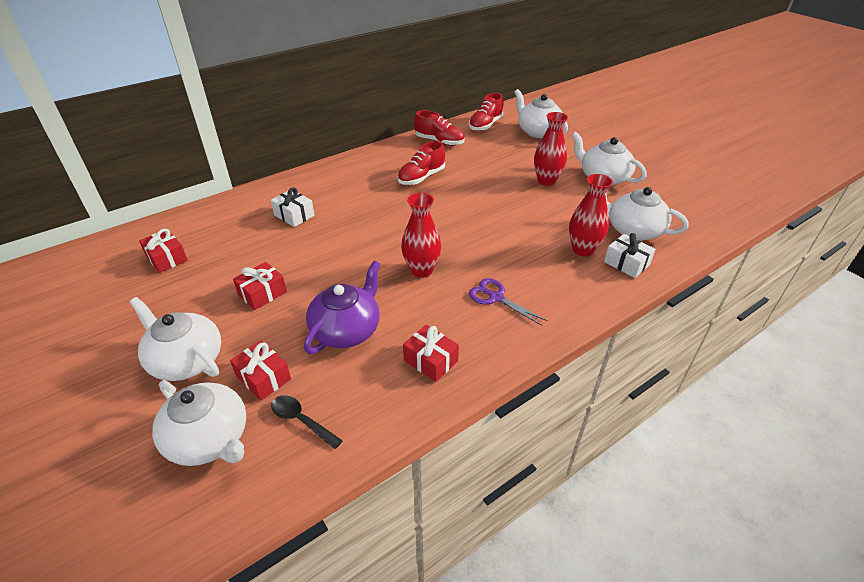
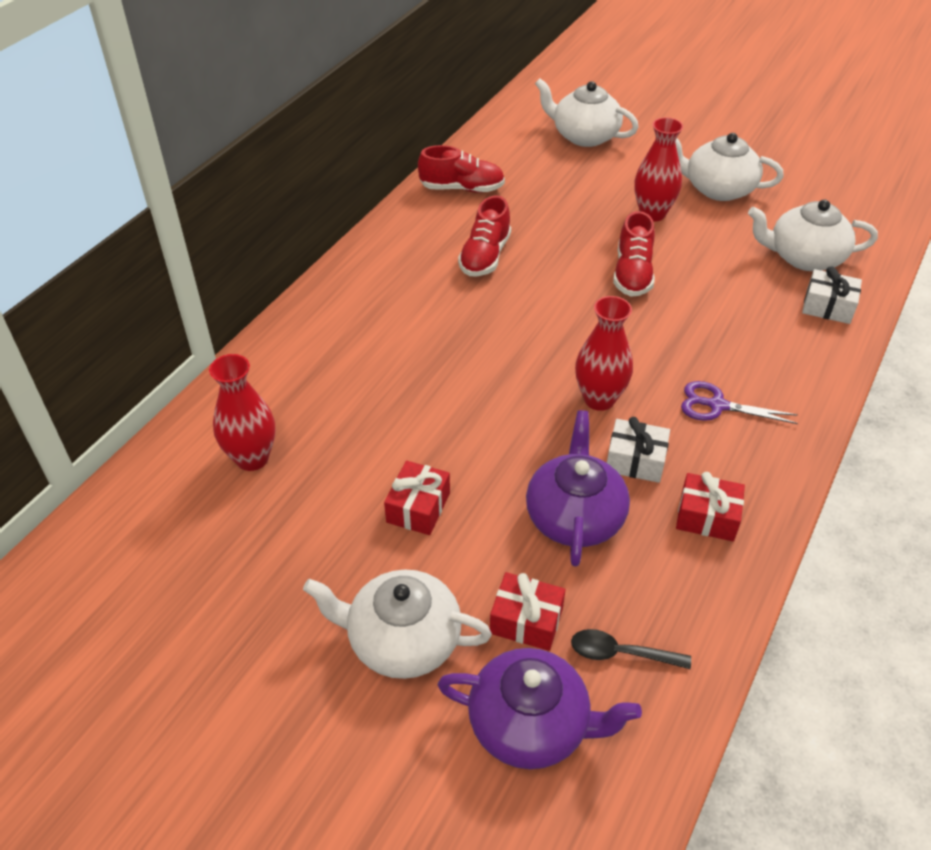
camera: 25 degrees left, 5 degrees up
red gift [139,229,188,273] -> none
white teapot [152,380,246,466] -> purple teapot [438,648,642,769]
white gift [271,187,315,227] -> white gift moved to [607,417,670,483]
red shoe [469,93,504,131] -> red shoe moved to [613,211,655,297]
red vase [569,174,613,257] -> red vase moved to [209,354,276,471]

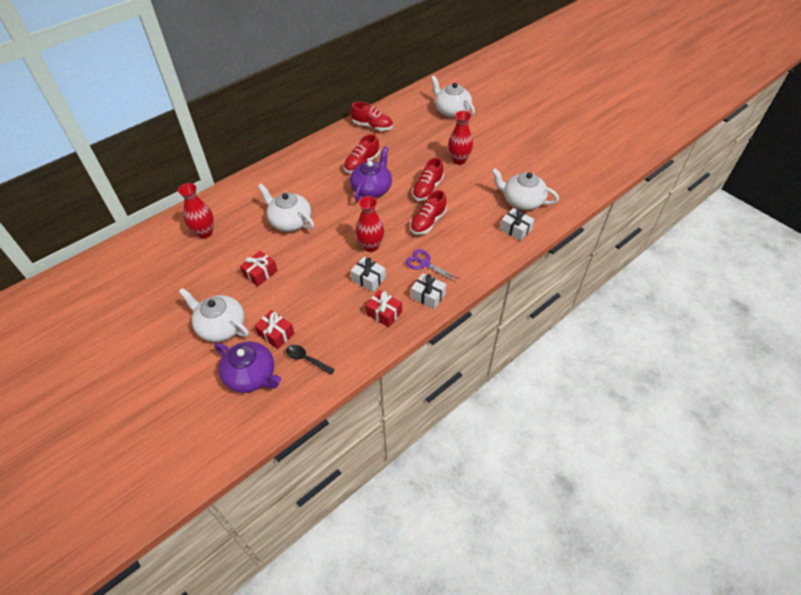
camera: 20 degrees right, 5 degrees up
purple teapot [526,410,630,567] -> purple teapot moved to [350,146,392,202]
white teapot [675,133,784,201] -> white teapot moved to [258,184,314,232]
none -> red shoe [410,190,447,235]
none -> white gift [411,273,446,309]

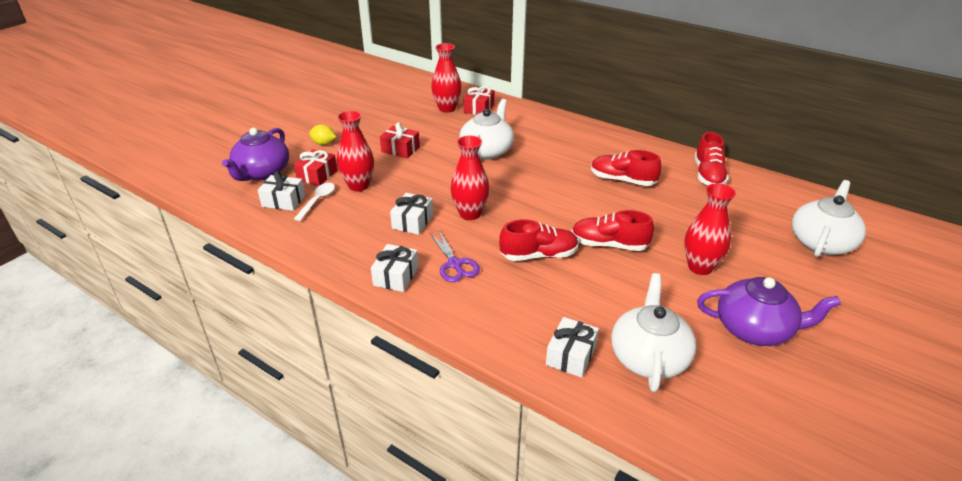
camera: 75 degrees right, 15 degrees down
white teapot [179,288,249,342] -> yellow lemon [309,124,336,145]
black spoon [286,345,335,375] -> white gift [258,171,305,211]
purple teapot [350,146,392,202] -> purple teapot moved to [697,277,841,346]
red gift [366,290,402,327] -> red gift moved to [464,86,494,115]
purple scissors [406,249,461,283] -> purple scissors turned 135 degrees clockwise [429,229,480,282]
red shoe [410,190,447,235] -> red shoe turned 150 degrees clockwise [499,219,579,261]
none -> white spoon [294,183,335,221]
none -> red vase [337,111,374,191]

